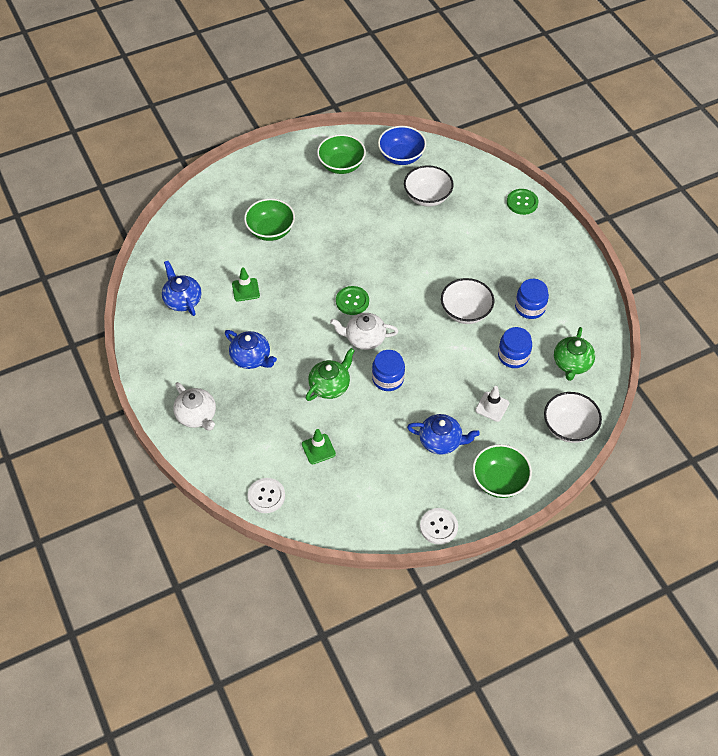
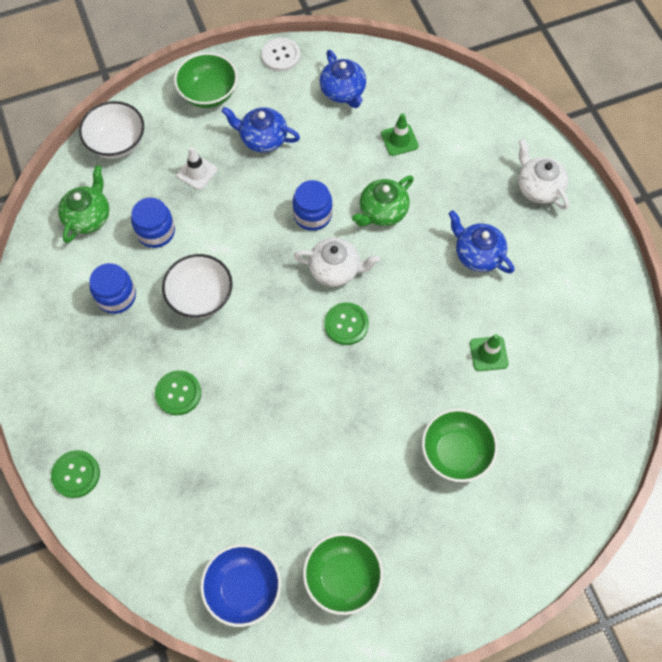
camera: 175 degrees left, 10 degrees up
blue teapot [162,261,202,316] -> blue teapot moved to [319,50,366,108]
white button [248,478,285,513] -> none
white bowl [404,165,454,207] -> none
none -> green button [155,370,201,415]

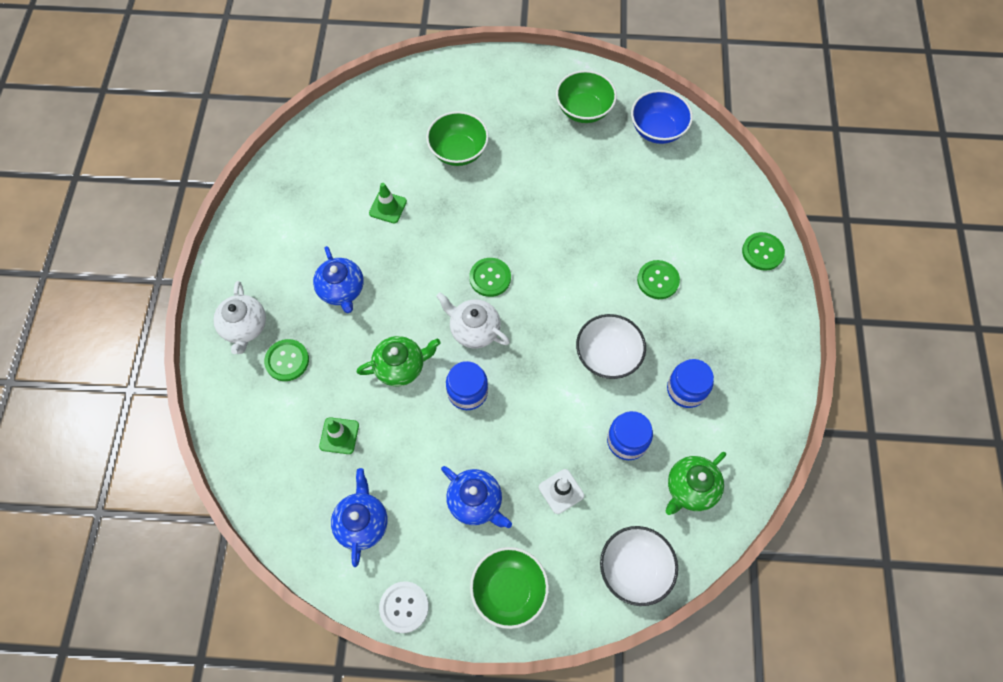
camera: 155 degrees left, 0 degrees up
none -> green button [264,339,309,381]

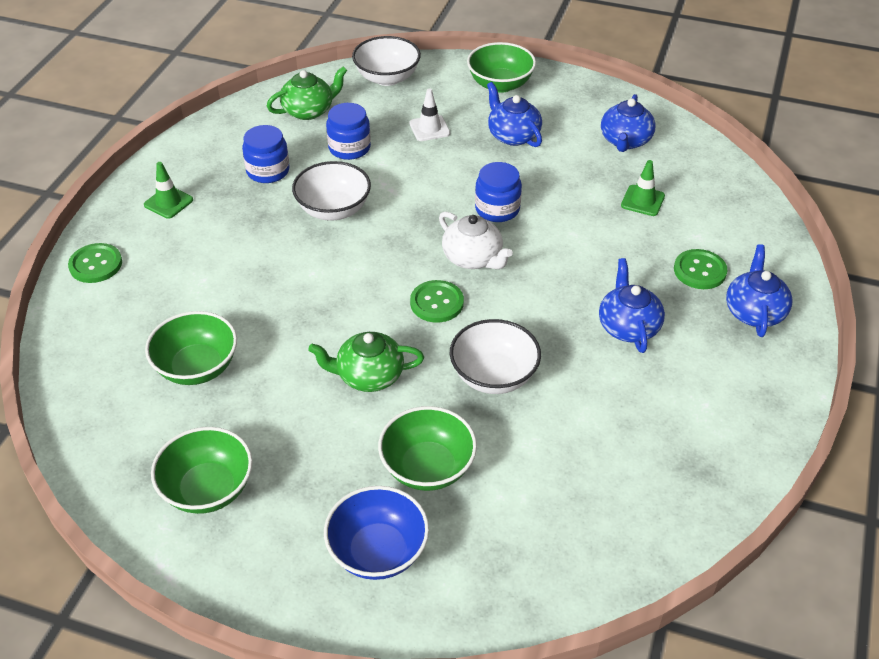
camera: 165 degrees left, 20 degrees down
white teapot [213,281,266,354] -> blue teapot [726,244,793,337]
green teapot [356,336,441,386] -> green teapot moved to [308,332,424,392]
green traffic cone [369,183,407,223] -> green traffic cone moved to [144,162,193,219]
white button [379,581,429,633] -> none
blue bowl [631,90,693,144] -> blue bowl moved to [324,486,429,580]
green button [637,260,680,299] -> none
none -> green bowl [145,311,237,385]
none -> white bowl [450,319,541,394]

